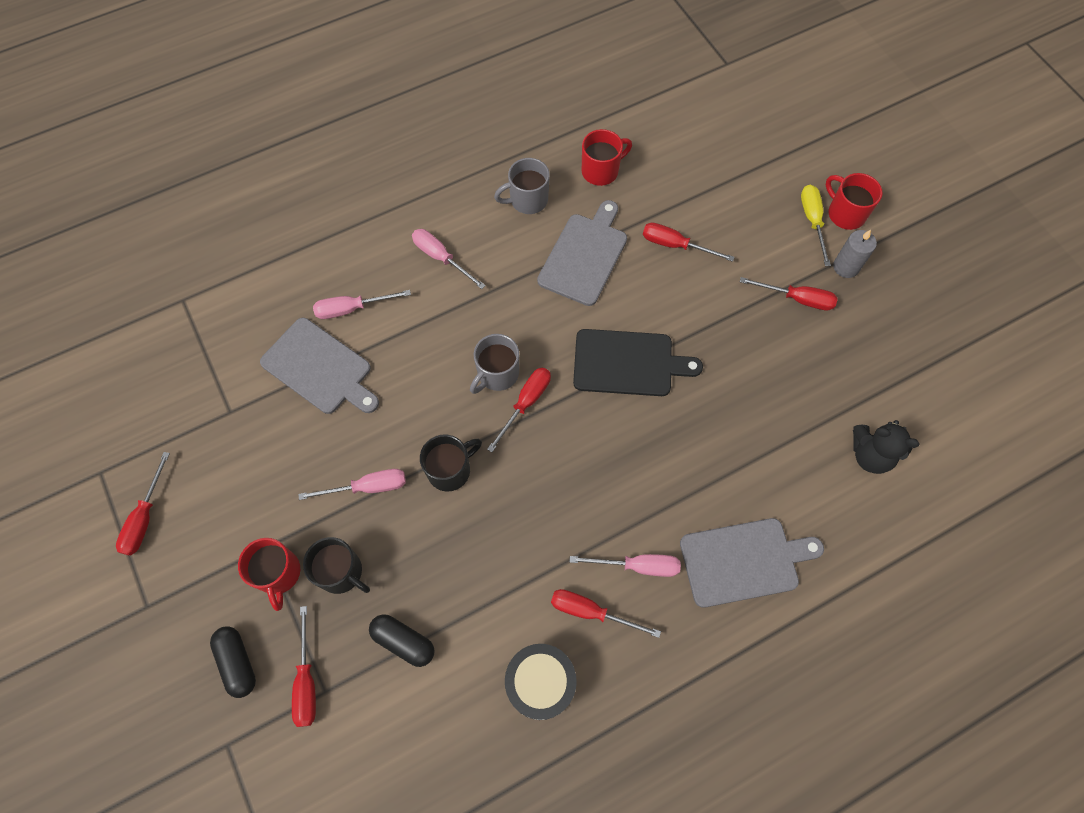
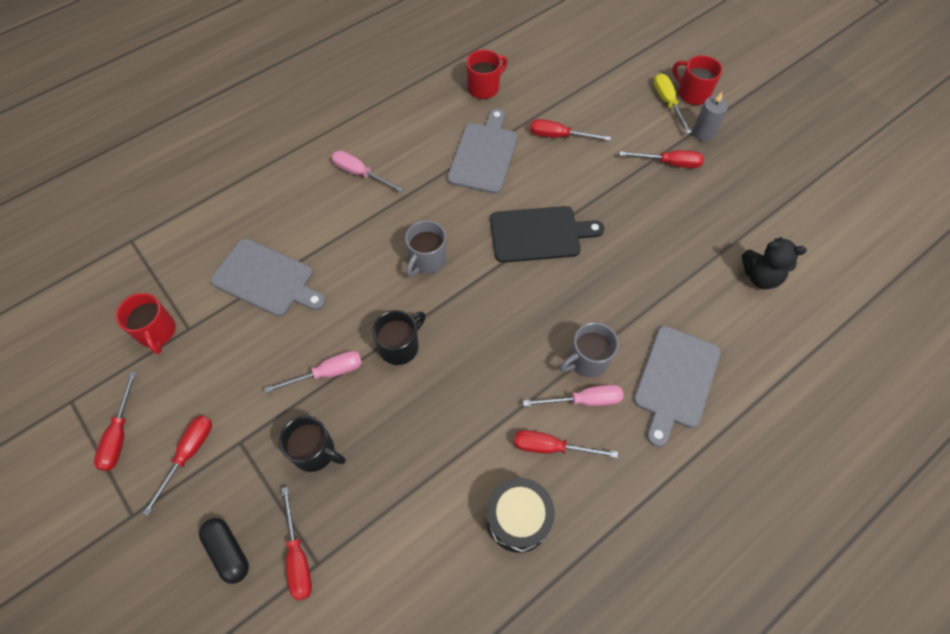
camera: 10 degrees left, 5 degrees down
red mug [238,538,300,611] -> red mug moved to [116,293,176,354]
pink screwdriver [313,290,411,319] -> none
black capsule [369,614,435,667] -> none
red screwdriver [487,368,551,452] -> red screwdriver moved to [143,416,212,516]
grey mug [494,158,550,214] -> grey mug moved to [560,322,619,377]
grey cutting board [680,518,824,608] -> grey cutting board turned 135 degrees clockwise [634,326,721,447]

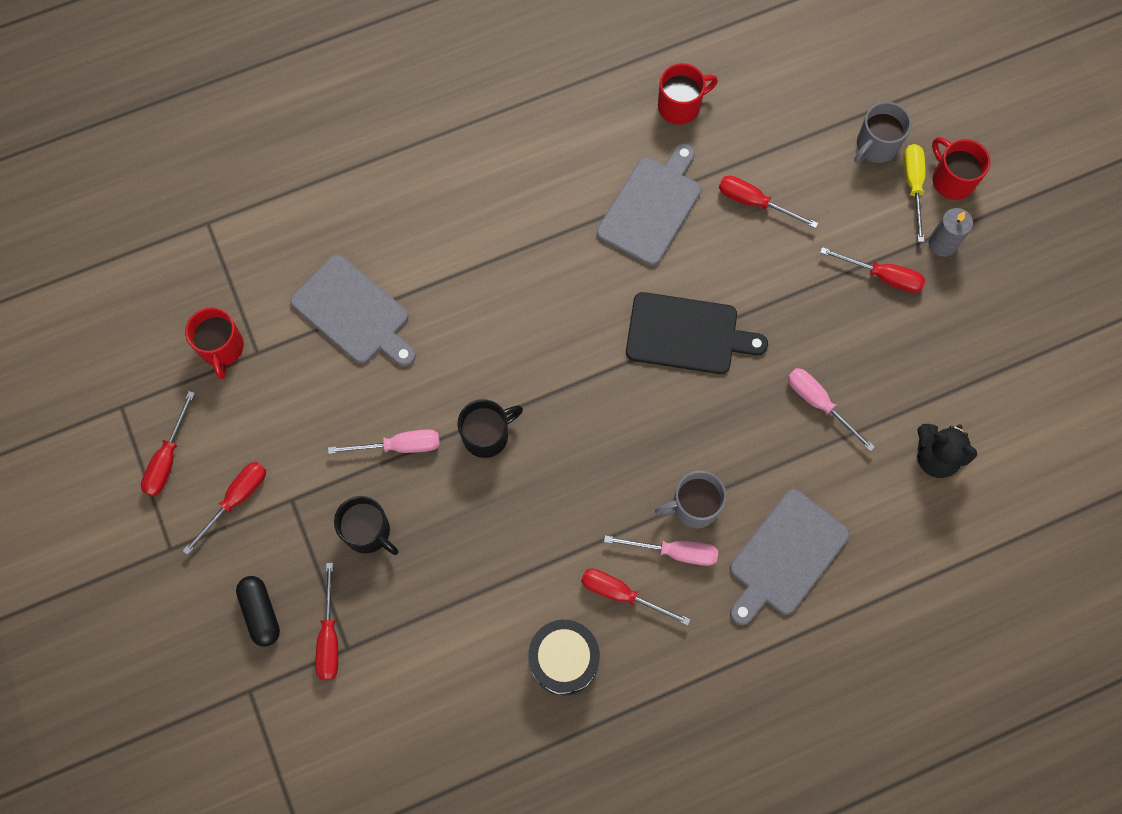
camera: 15 degrees right, 10 degrees up
pink screwdriver [331,151,404,192] -> pink screwdriver moved to [788,368,875,452]
grey mug [405,220,446,277] -> grey mug moved to [854,102,912,163]

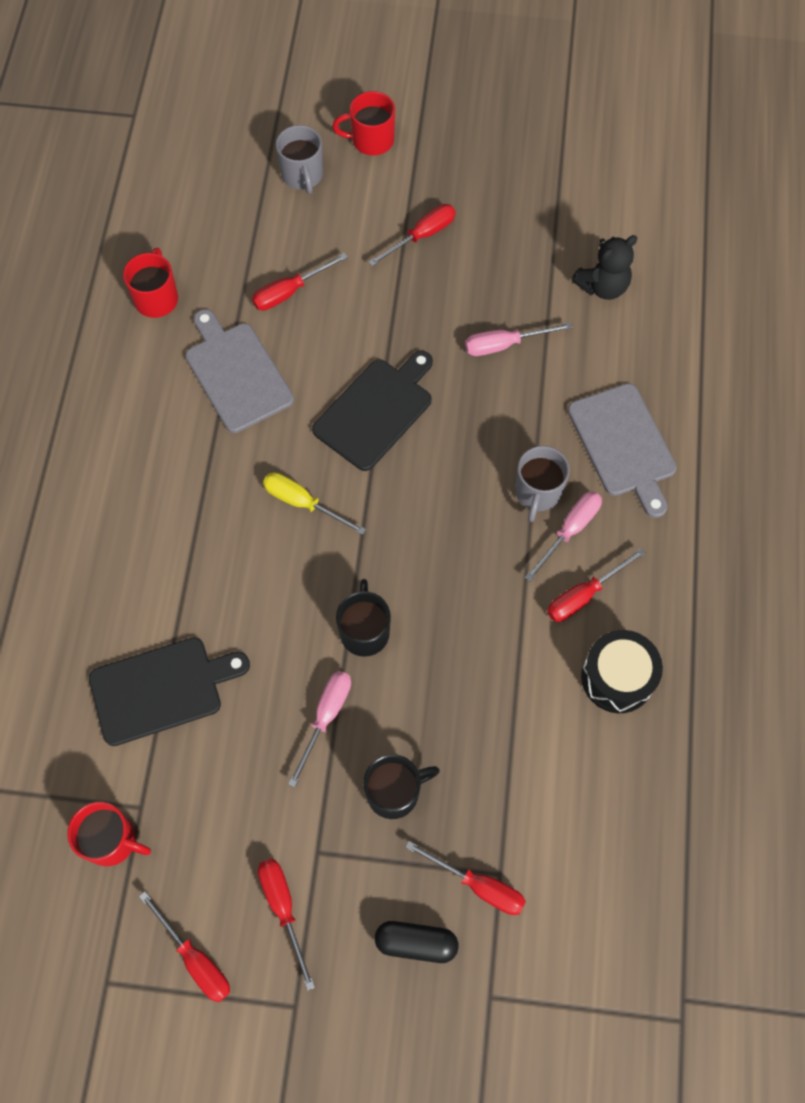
camera: 60 degrees left, 5 degrees down
grey cutting board [290,254,416,367] -> black cutting board [89,637,250,746]
yellow screwdriver [903,144,926,242] -> yellow screwdriver moved to [263,472,367,535]
grey candle [929,208,973,257] -> none

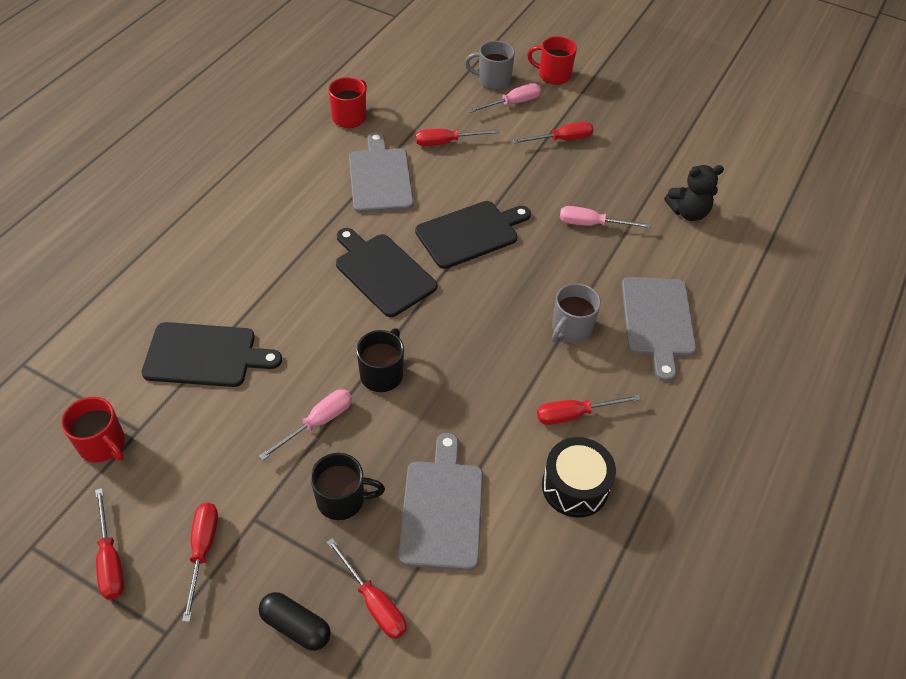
camera: 20 degrees right, 15 degrees down
yellow screwdriver [263,472,367,535] -> black cutting board [336,228,437,317]
grey mug [276,125,323,194] -> grey mug turned 90 degrees clockwise [465,41,515,90]
pink screwdriver [525,491,602,582] -> pink screwdriver moved to [468,83,541,113]
none -> grey cutting board [399,433,483,571]

